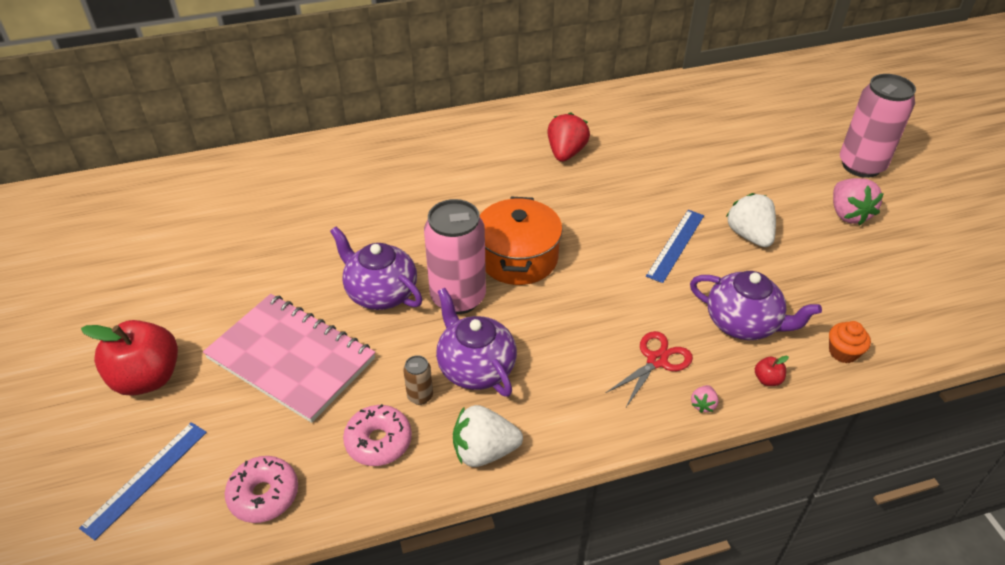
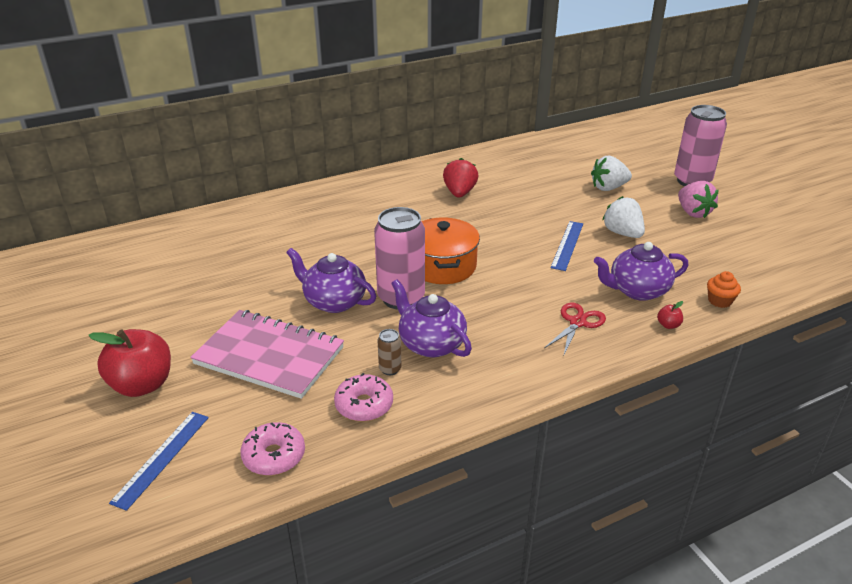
camera: 10 degrees left, 10 degrees down
white strawberry [453,405,523,467] -> white strawberry moved to [591,156,632,191]
purple teapot [690,271,822,340] -> purple teapot turned 150 degrees clockwise [594,242,688,301]
pink strawberry [691,385,719,413] -> none

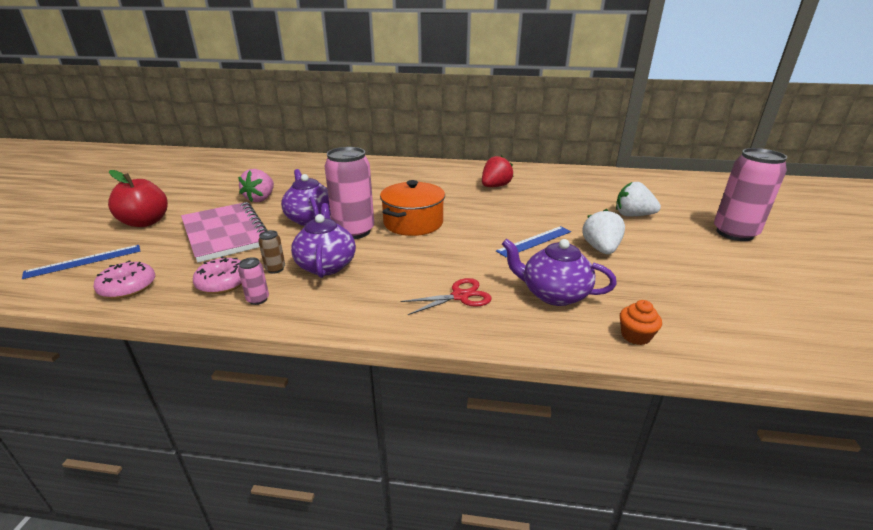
camera: 35 degrees right, 5 degrees down
red apple [657,301,683,329] -> none
pink strawberry [678,181,719,218] -> pink strawberry moved to [238,169,274,202]
none -> pink can [238,257,269,305]

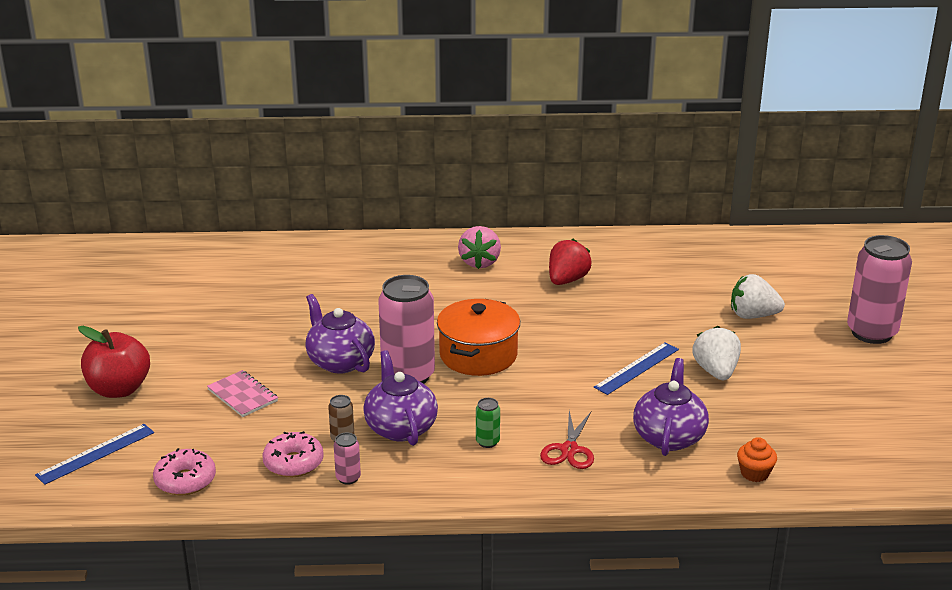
camera: 10 degrees left, 0 degrees up
pink notebook [181,202,268,262] -> pink notebook [207,370,278,417], size x0.49
pink strawberry [238,169,274,202] -> pink strawberry moved to [458,226,501,269]
red scissors [401,278,492,315] -> red scissors turned 135 degrees clockwise [540,411,594,469]
purple teapot [502,239,617,306] -> purple teapot turned 90 degrees clockwise [633,358,709,456]
none -> green can [476,398,500,448]

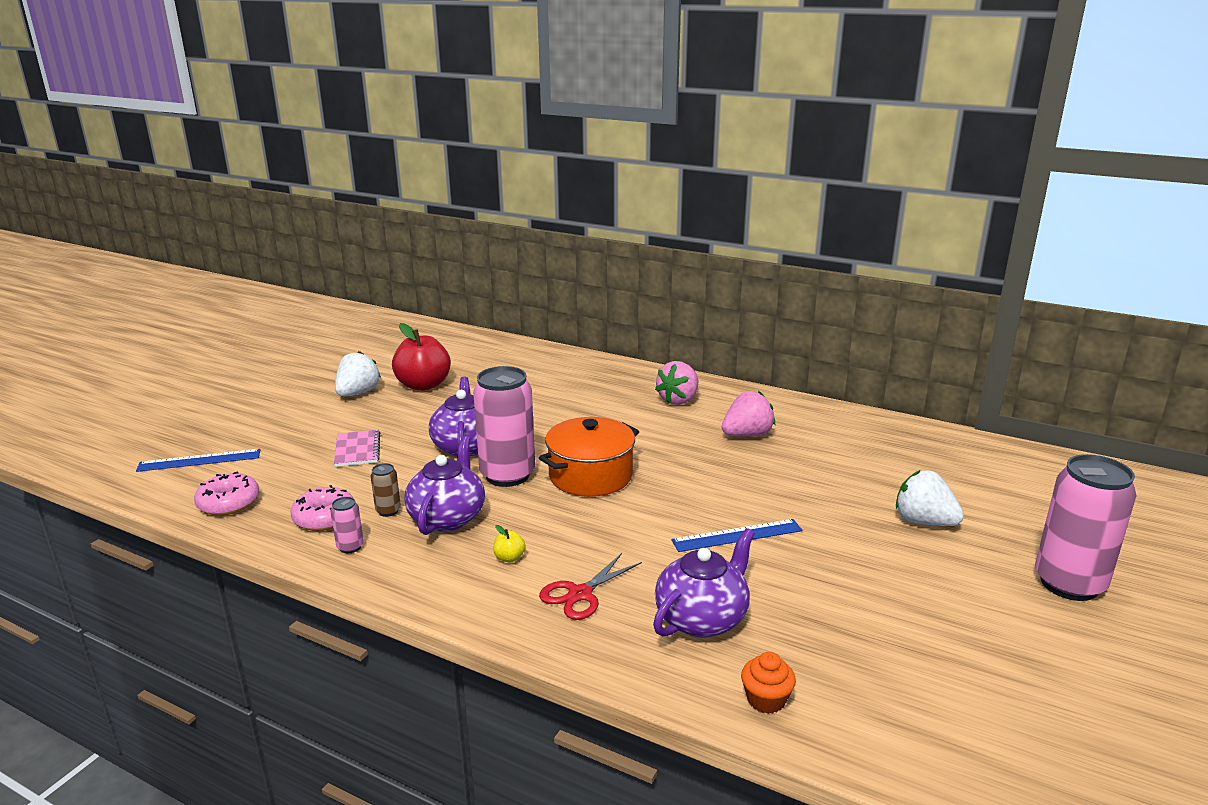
camera: 30 degrees right, 5 degrees down
red apple [78,326,150,398] -> red apple moved to [392,323,451,391]
green can [476,398,500,448] -> yellow apple [493,525,526,562]
red strawberry [549,239,592,285] -> pink strawberry [722,391,775,437]
white strawberry [692,326,741,380] -> white strawberry moved to [335,351,381,396]

